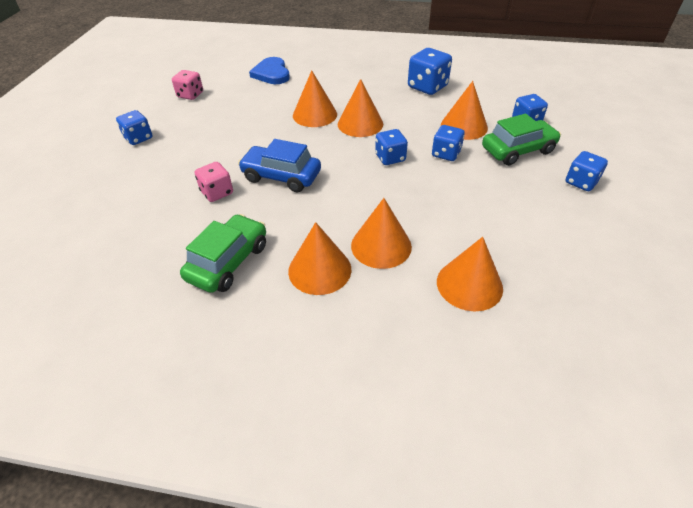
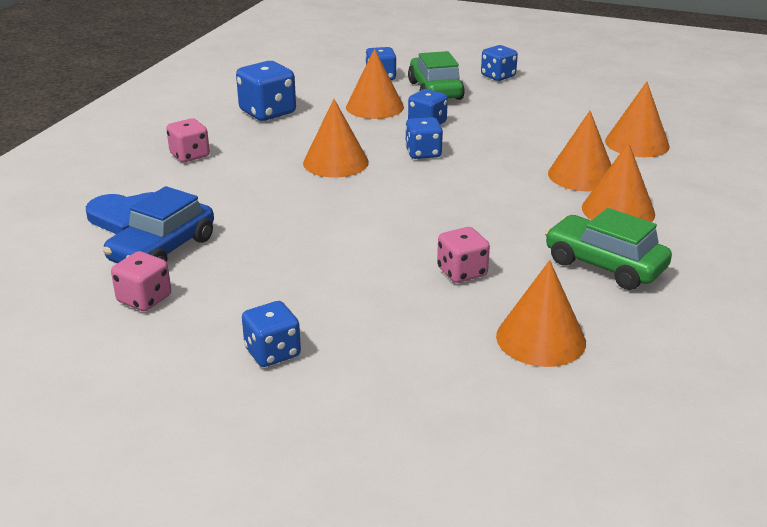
camera: 80 degrees left, 15 degrees down
blue car [238,139,321,192] -> blue car moved to [103,186,214,263]
orange cone [293,70,337,127] -> orange cone moved to [496,260,586,367]
none -> pink dice [166,118,210,162]

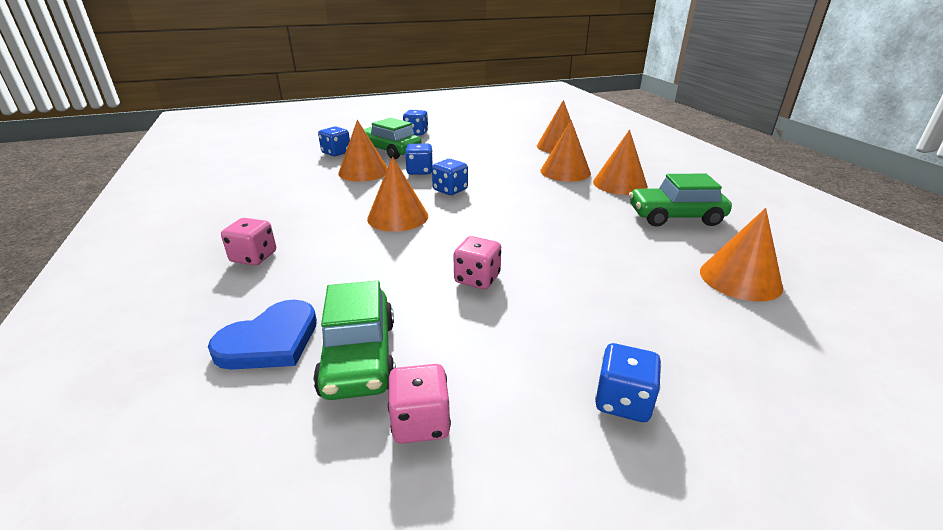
camera: 40 degrees left, 0 degrees up
blue car [103,186,214,263] -> green car [313,281,396,400]
blue dice [236,61,296,121] -> none
pink dice [437,227,490,283] -> pink dice moved to [453,236,501,289]

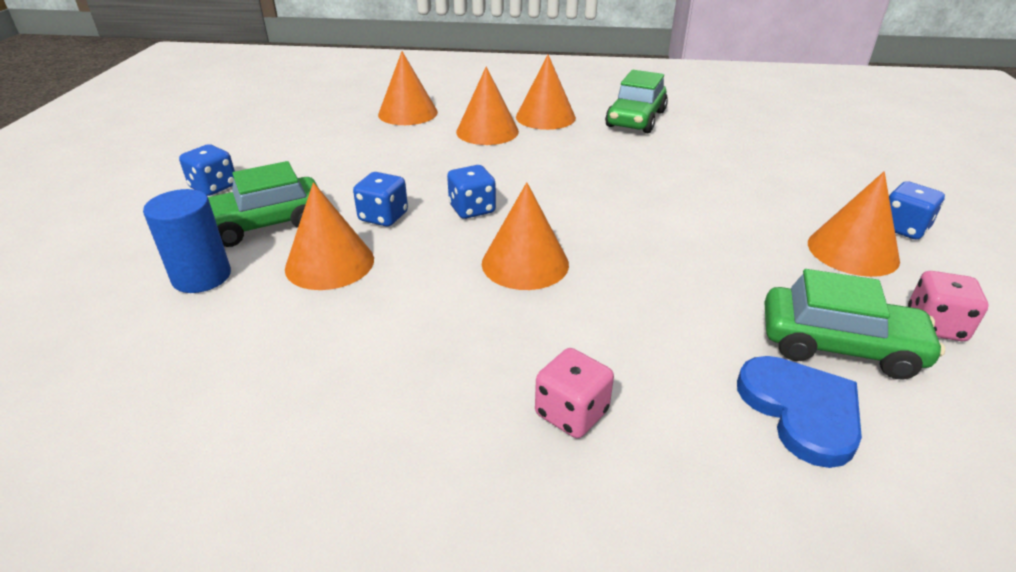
camera: 65 degrees left, 5 degrees up
blue dice [318,127,350,156] -> blue cylinder [143,189,231,293]
pink dice [453,236,501,289] -> none
orange cone [700,208,783,302] -> orange cone moved to [808,171,900,277]

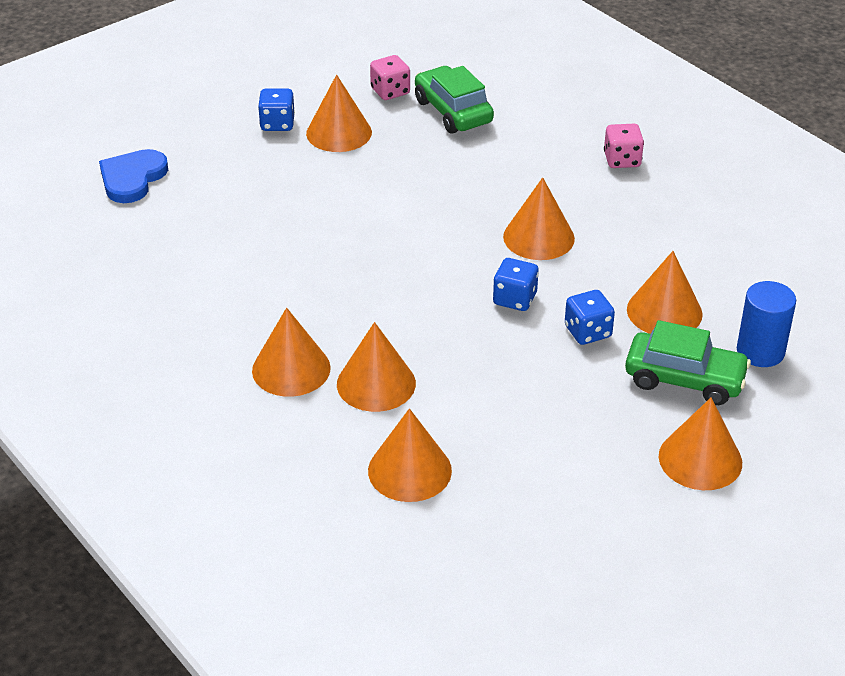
camera: 135 degrees left, 5 degrees up
blue dice [179,144,235,196] -> orange cone [659,398,742,490]
green car [605,70,668,133] -> none
blue heart [737,356,862,468] -> blue heart moved to [99,149,168,203]

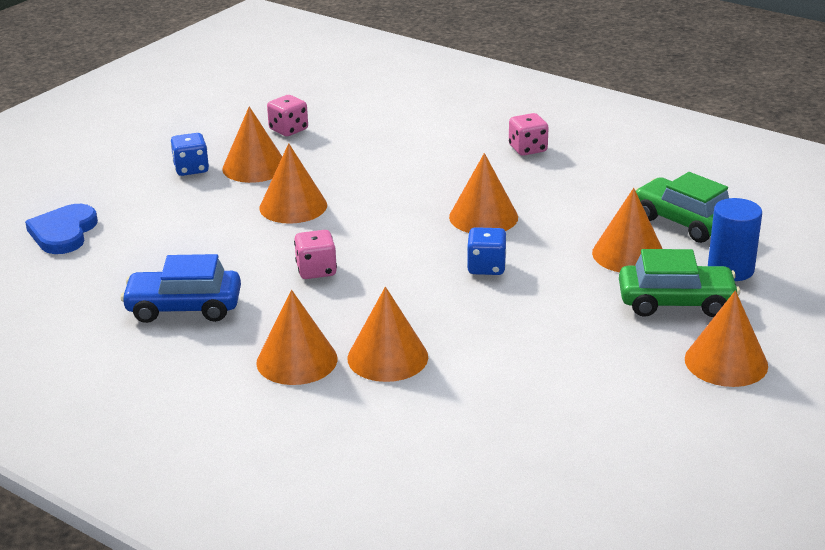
camera: 15 degrees left, 10 degrees down
orange cone [368,408,452,502] -> orange cone moved to [260,143,327,224]
green car [415,66,494,134] -> green car moved to [635,172,729,243]
blue dice [565,290,615,345] -> none
none -> blue car [121,254,241,323]
none -> pink dice [294,230,337,279]

